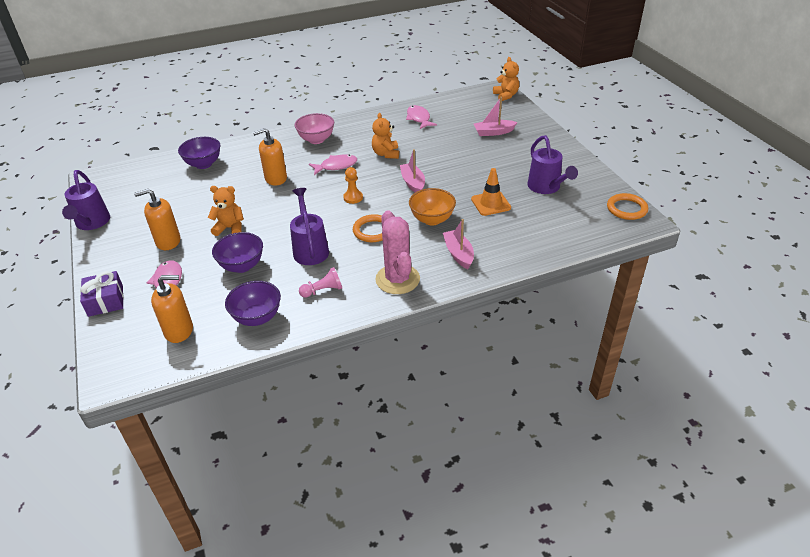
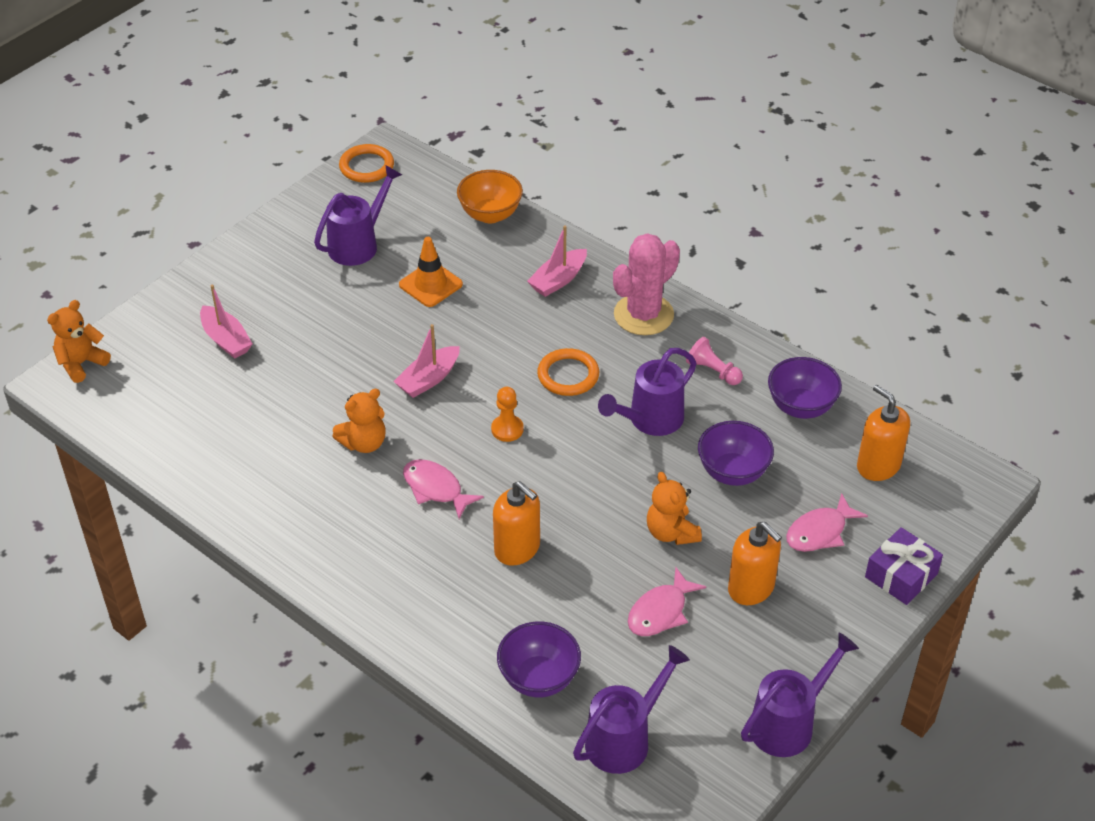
camera: 120 degrees left, 5 degrees up
pink bowl [295,113,334,144] -> none
pink fish [406,105,437,129] -> pink fish moved to [628,567,706,636]
orange bowl [409,188,456,226] -> orange bowl moved to [457,170,523,223]
none -> purple watering can [573,645,690,774]

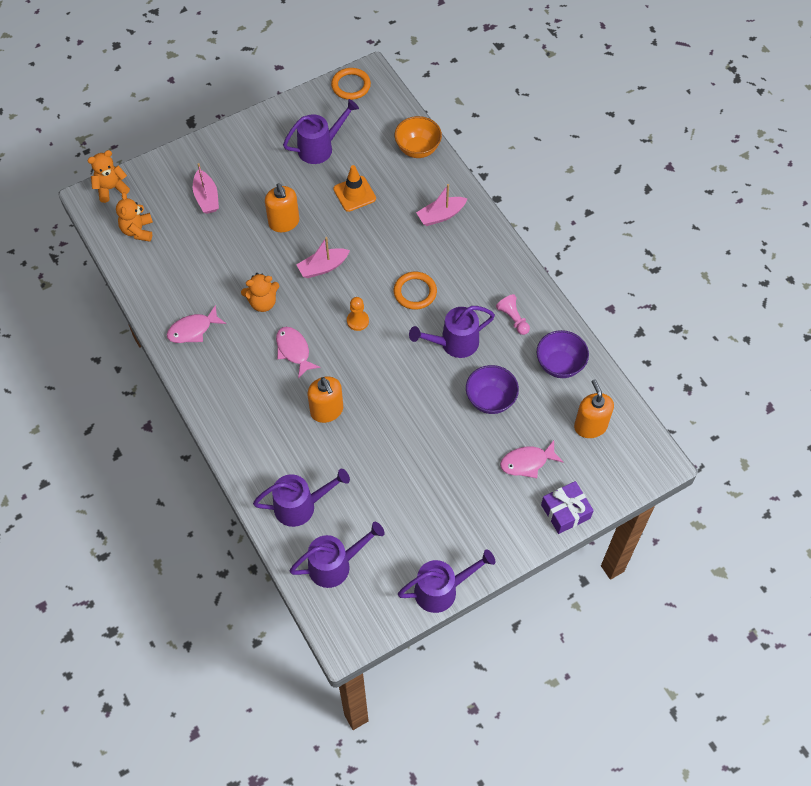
camera: 20 degrees right, 15 degrees up
purple bowl [497,621,581,698] -> purple watering can [253,469,350,527]
pink cactus [613,233,680,335] -> none
pink fish [628,567,706,636] -> pink fish moved to [167,305,226,343]
orange teddy bear [647,472,702,545] -> orange teddy bear moved to [116,192,153,242]
orange soap dispenser [728,522,782,605] -> orange soap dispenser moved to [265,183,299,232]

